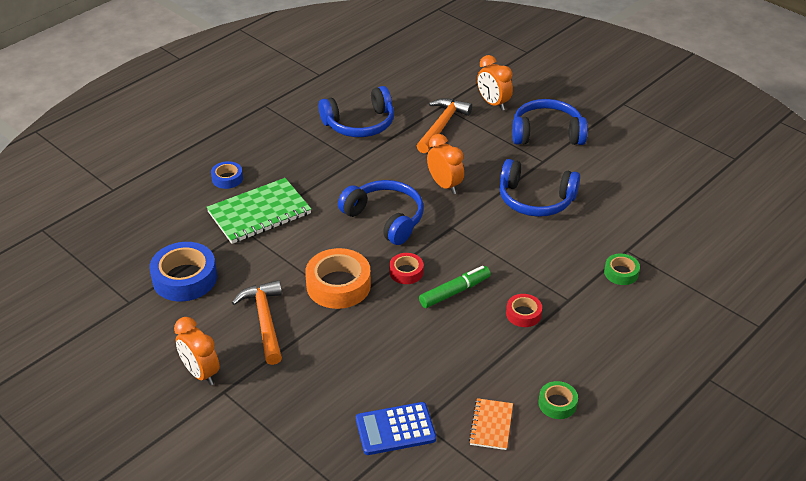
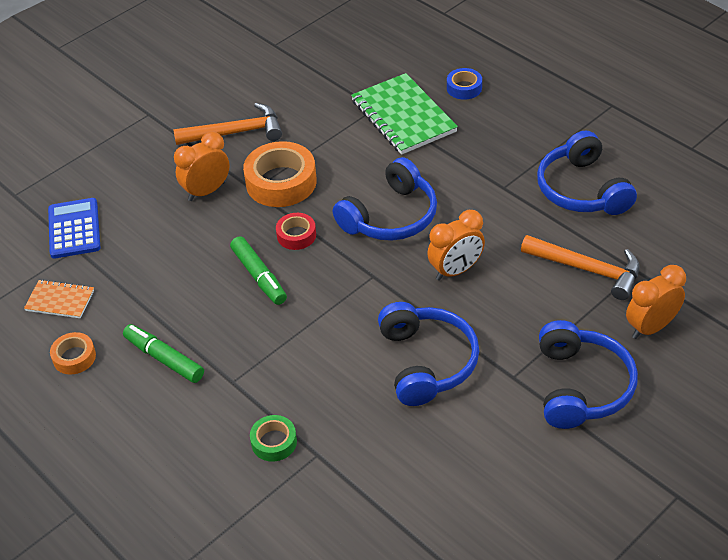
camera: 95 degrees right, 5 degrees up
blue tape [150,242,217,302] -> none
orange clock [174,317,220,385] -> orange clock moved to [174,132,230,201]
blue headphones [499,159,580,217] -> blue headphones turned 150 degrees clockwise [378,302,479,406]
red tape [506,294,542,327] -> none
green tape [539,381,578,419] -> orange tape [50,332,96,375]
none -> green marker [123,324,204,383]

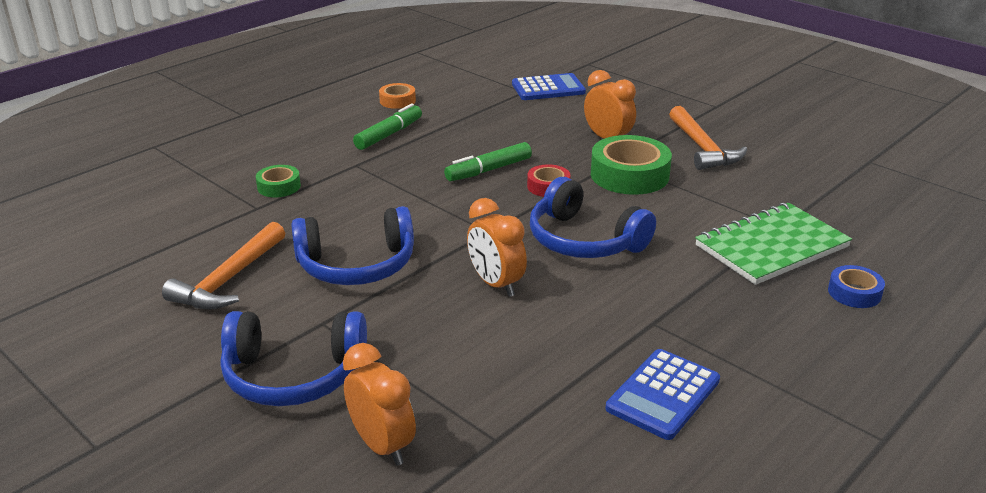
camera: 85 degrees right, 15 degrees down
orange notebook [24,279,94,318] -> none
orange tape [243,141,317,207] -> green tape [591,135,672,195]
orange hammer [521,235,639,300] -> orange hammer moved to [162,222,285,310]
blue headphones [537,131,637,215] -> blue calculator [606,349,720,440]

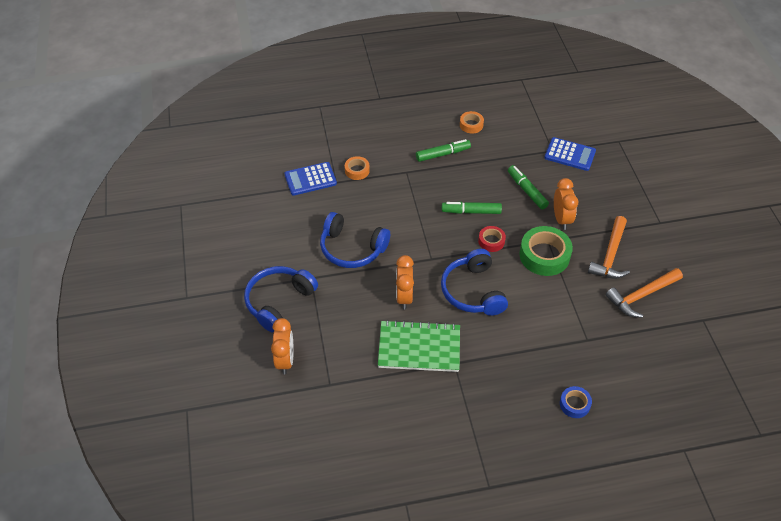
camera: 35 degrees right, 20 degrees up
orange hammer [162,222,285,310] -> orange hammer moved to [606,268,683,318]
blue headphones [220,311,367,406] -> blue headphones turned 90 degrees clockwise [244,266,318,333]
green tape [256,165,301,197] -> orange tape [345,156,370,180]
blue calculator [606,349,720,440] -> blue calculator moved to [284,162,337,196]
green notebook [695,203,852,285] -> green notebook moved to [378,320,460,372]
none -> green marker [508,165,549,210]

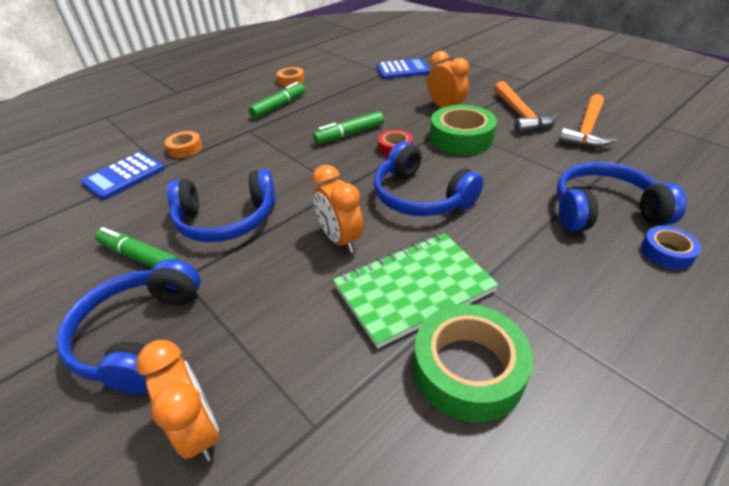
camera: 30 degrees left, 10 degrees down
green marker [508,165,549,210] -> green marker moved to [95,227,180,268]
none -> green tape [414,304,533,422]
none -> blue headphones [556,162,686,231]

